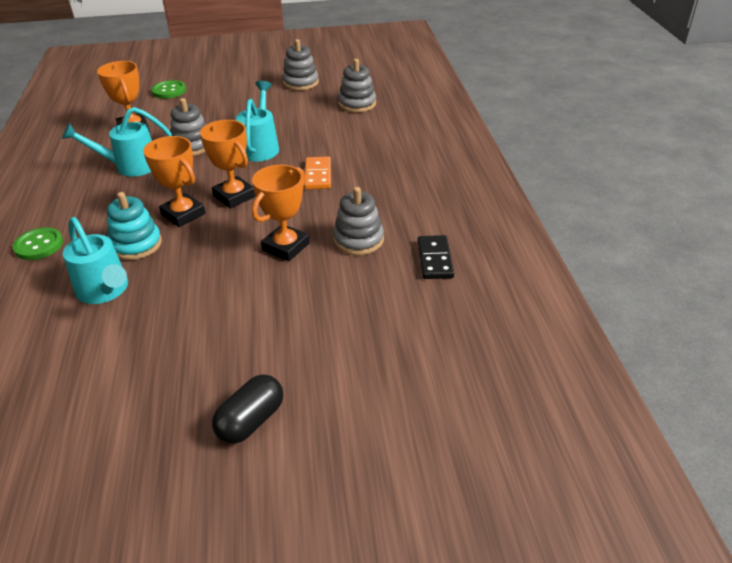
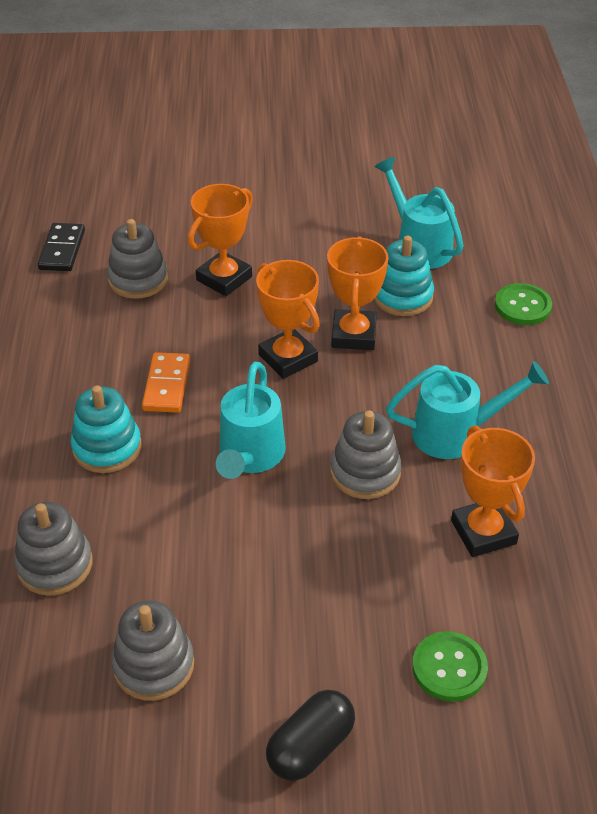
camera: 175 degrees left, 5 degrees up
orange trophy [143,136,206,227] -> orange trophy turned 45 degrees clockwise [327,236,388,350]
black capsule [212,374,283,444] -> black capsule moved to [266,690,355,781]
none -> turquoise stacking toy [70,386,141,473]

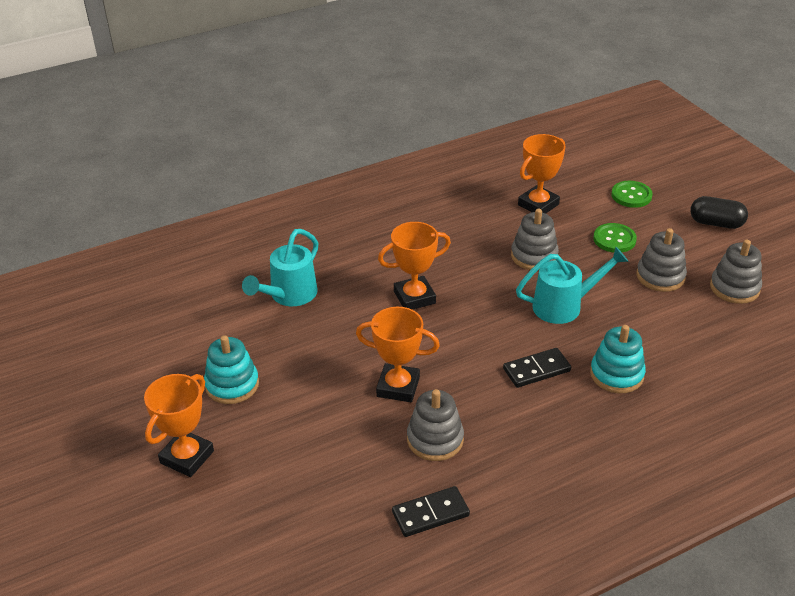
camera: 115 degrees left, 5 degrees down
grey stacking toy [14,501,93,596] -> grey stacking toy moved to [636,228,687,292]
orange domino [142,352,190,413] -> black domino [503,348,571,388]
orange trophy [256,260,320,379] -> orange trophy moved to [144,374,214,477]
turquoise stacking toy [374,236,434,316] -> turquoise stacking toy moved to [204,335,259,404]
turquoise watering can [386,361,549,459] -> none
green button [495,283,552,325] -> green button moved to [593,223,637,253]

